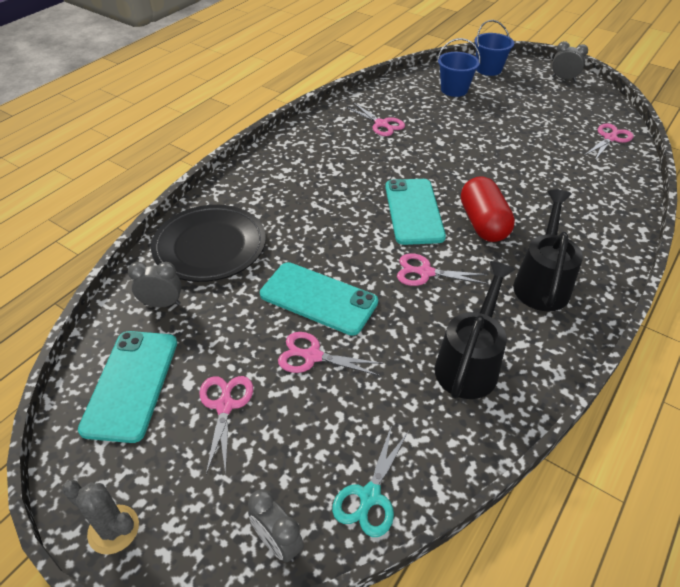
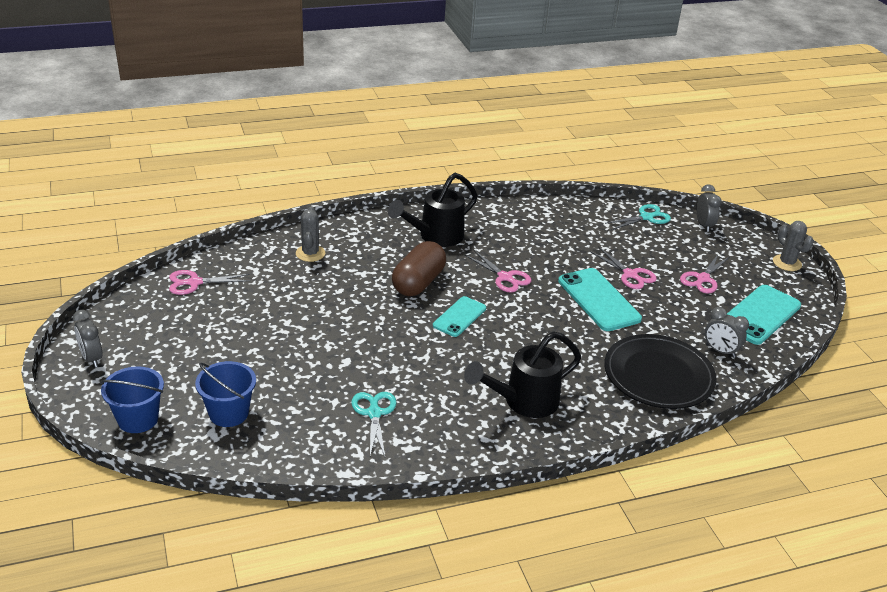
camera: 145 degrees left, 10 degrees down
pink scissors [346,102,405,136] -> turquoise scissors [351,392,397,456]
turquoise phone [385,179,446,245] -> turquoise phone [433,296,486,337], size x0.62
black watering can [435,261,515,399] -> black watering can moved to [464,331,581,418]
red capsule [461,176,515,242] -> brown capsule [392,241,446,296]
none -> grey cactus [296,207,325,262]

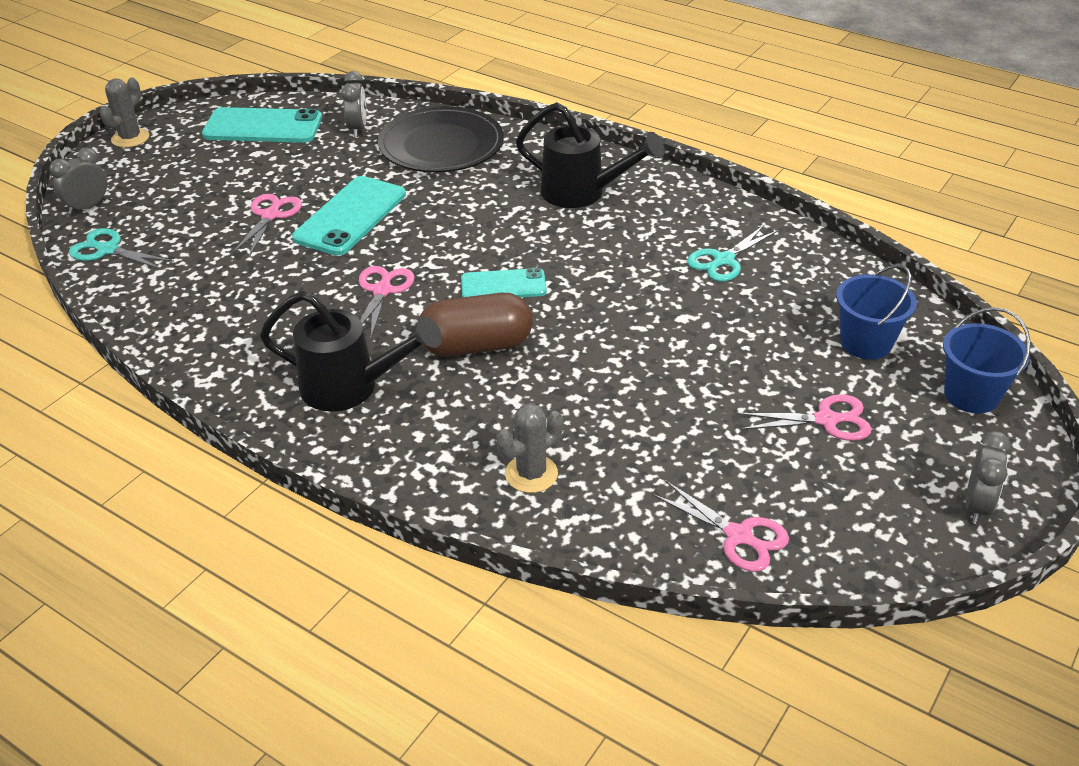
camera: 125 degrees left, 5 degrees up
pink scissors [680,254,729,294] -> pink scissors moved to [737,394,872,441]

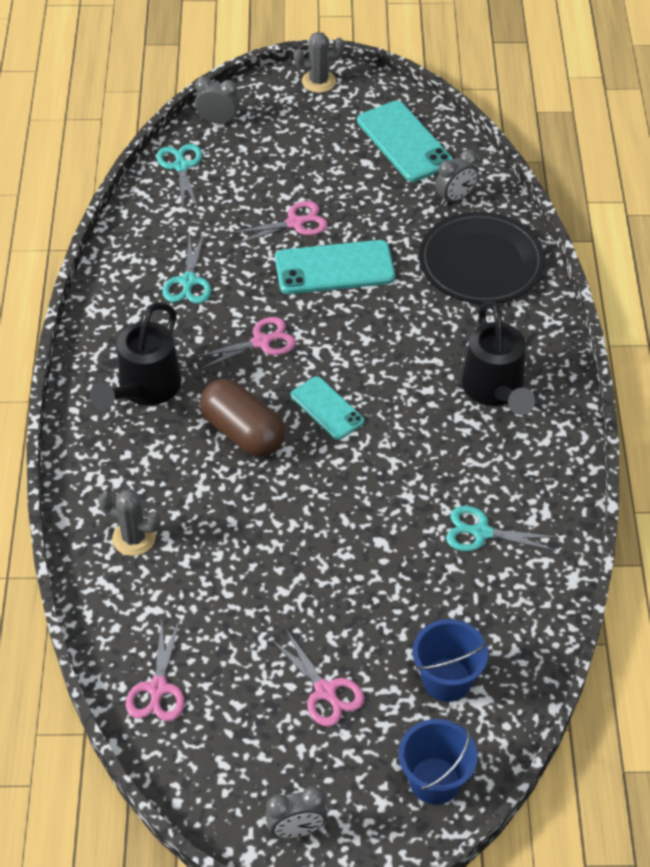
camera: 55 degrees right, 10 degrees up
black watering can [260,291,442,412] -> black watering can turned 45 degrees clockwise [90,302,182,410]
none -> turquoise scissors [162,233,211,304]

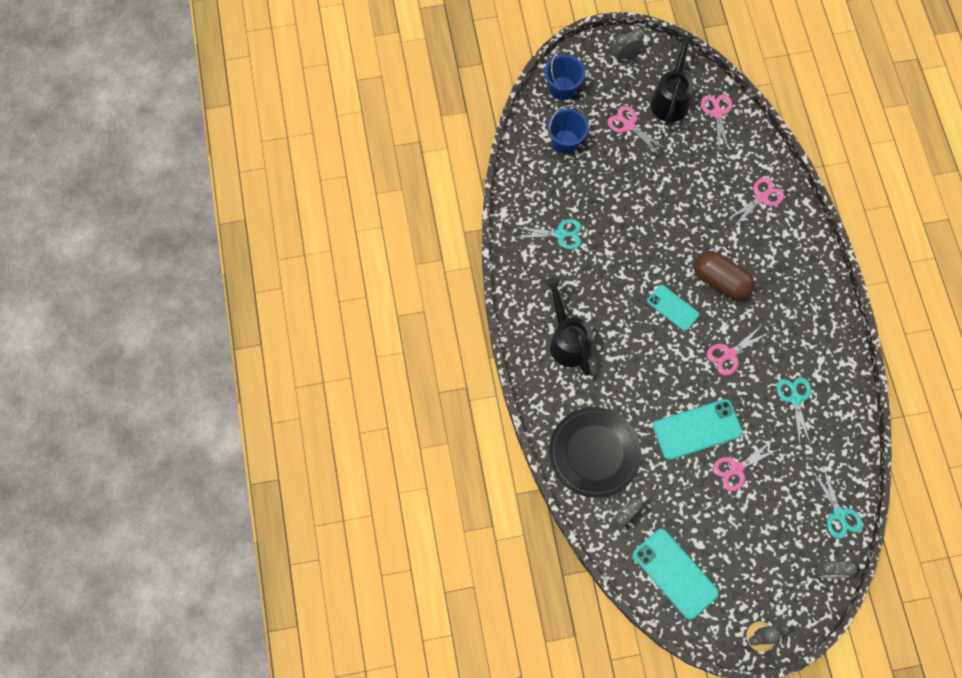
camera: 170 degrees right, 20 degrees up
black watering can [90,302,182,410] -> black watering can moved to [651,33,695,125]
grey cactus [98,490,161,556] -> pink scissors [727,178,784,226]

